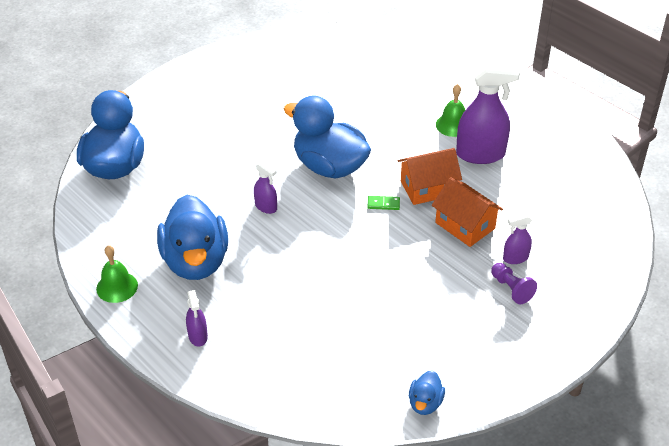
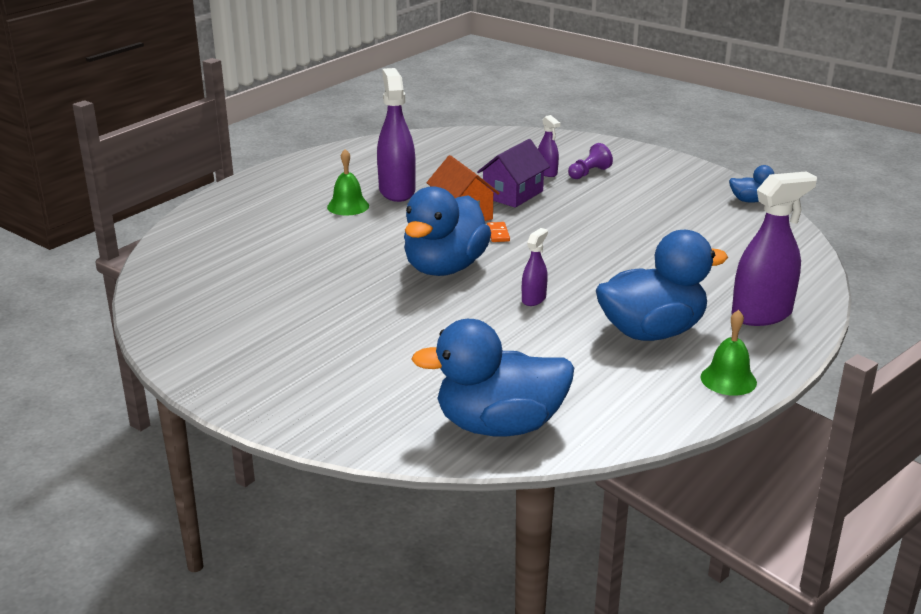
camera: 100 degrees left, 15 degrees down
purple spray bottle [186,290,208,347] -> purple spray bottle [731,171,817,326], size x1.99
green domino [367,196,400,210] -> orange domino [487,222,510,242]
orange house [432,177,503,247] -> purple house [477,139,550,208]

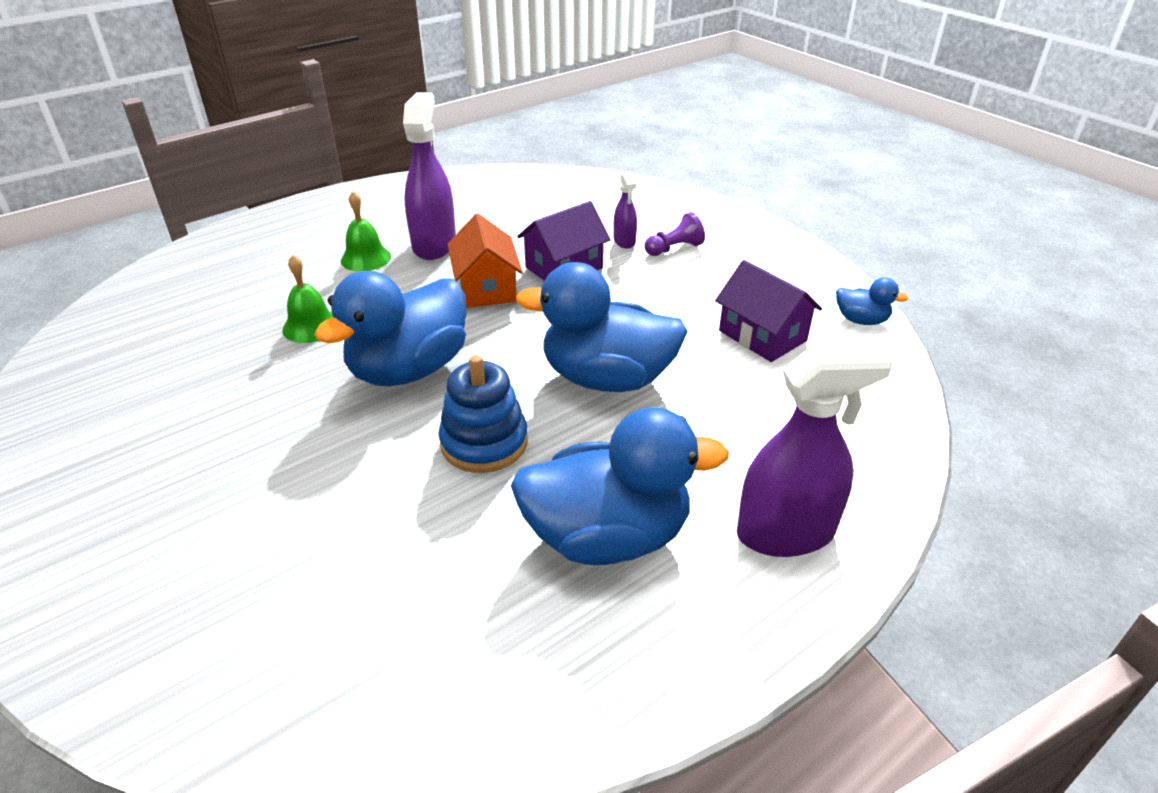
camera: 15 degrees right, 10 degrees up
blue duck [411,319,574,437] -> blue duck moved to [516,262,688,392]
orange domino [487,222,510,242] -> none
purple spray bottle [522,228,548,306] -> blue stacking toy [438,355,528,473]
green bell [700,310,757,396] -> green bell moved to [282,255,333,343]
none -> purple house [715,260,822,362]

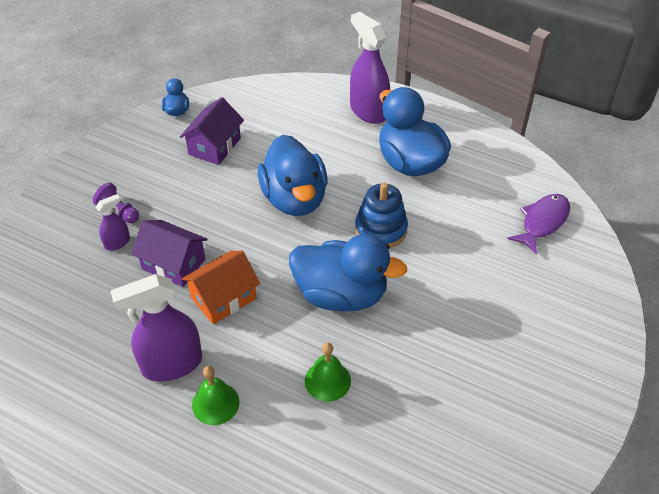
camera: 115 degrees left, 10 degrees up
none -> purple fish [508,194,570,255]

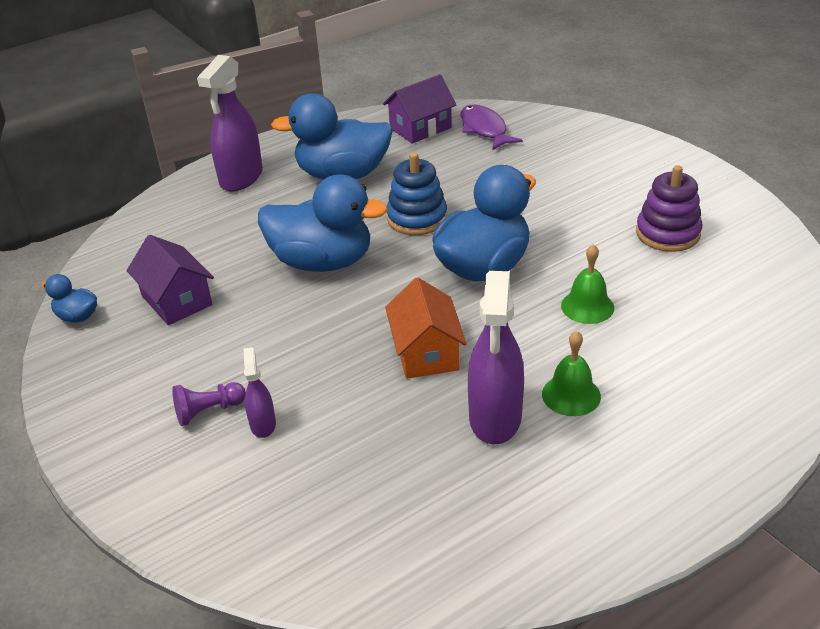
camera: 60 degrees left, 10 degrees down
purple house [131,220,208,287] -> purple house moved to [383,74,456,144]
purple spray bottle [350,12,390,124] -> purple spray bottle turned 60 degrees counterclockwise [197,55,263,192]
none -> purple stacking toy [636,165,702,252]

